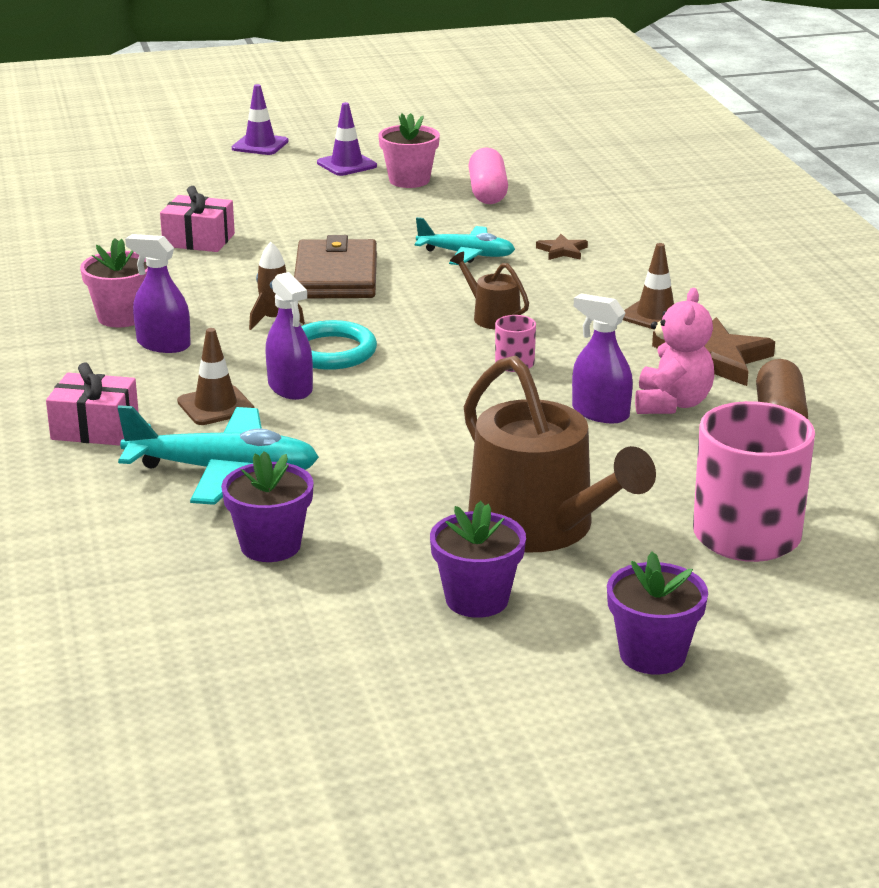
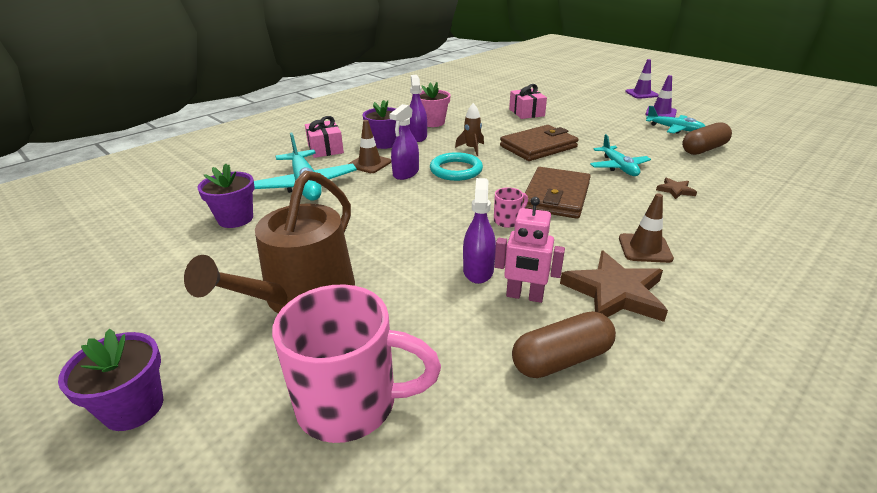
camera: 60 degrees right, 5 degrees up
pink flower pot [379,113,440,188] -> turquoise plane [646,106,705,133]
purple flower pot [430,501,526,618] -> purple flower pot moved to [363,100,396,149]
brown watering can [450,252,529,329] -> brown wallet [523,167,591,219]
pink capsule [468,147,508,204] -> brown capsule [682,122,732,155]
pink teddy bear [635,288,714,414] -> pink robot [495,197,565,303]

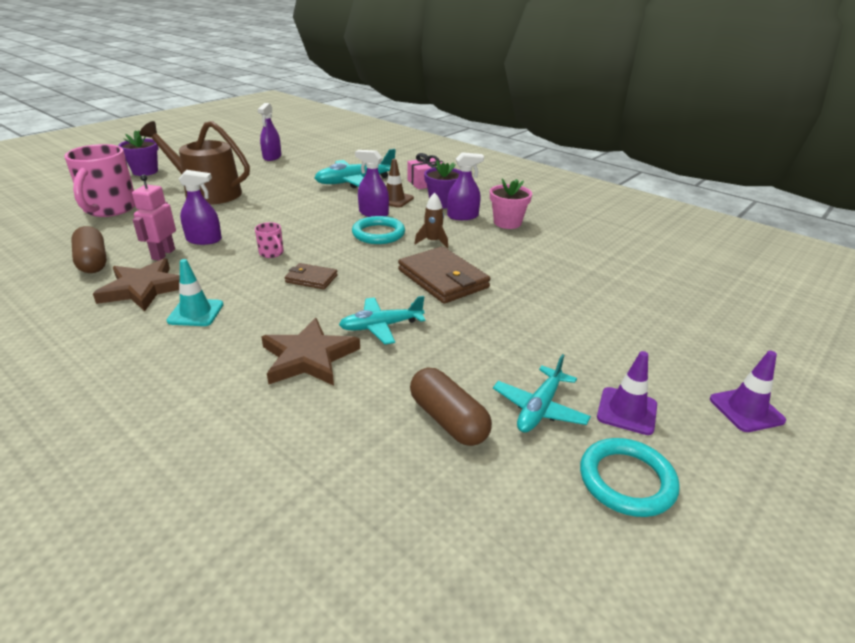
camera: 85 degrees right, 0 degrees up
purple flower pot [197,163,255,228] -> none
pink gift [509,84,547,119] -> none
brown wallet [523,167,591,219] -> brown wallet [285,263,338,290], size x0.54
brown traffic cone [619,193,674,263] -> turquoise traffic cone [167,259,224,326]
brown star [656,178,697,199] -> brown star [261,318,360,386], size x2.07
none -> purple spray bottle [258,103,281,161]
none -> turquoise ring [580,438,680,517]

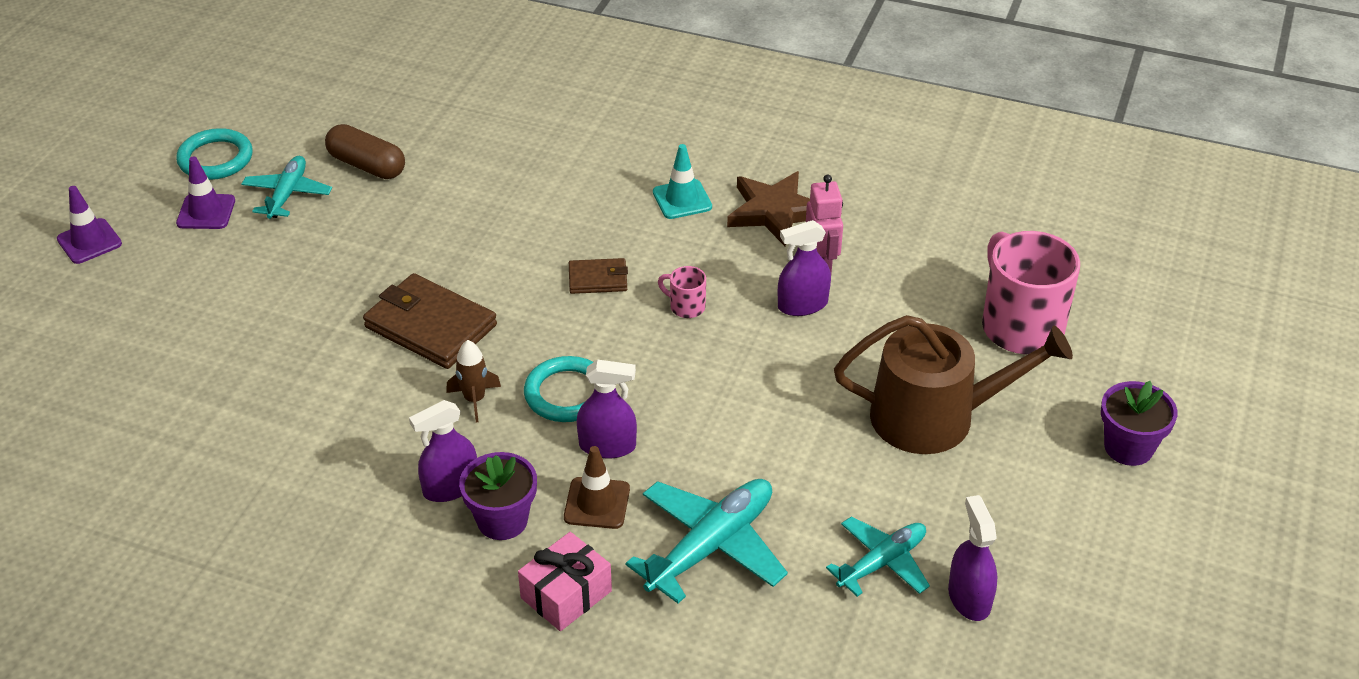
camera: 160 degrees right, 10 degrees up
brown capsule [71,226,107,273] -> none
brown star [261,318,360,386] -> none
turquoise plane [339,296,426,345] -> turquoise plane moved to [826,516,930,597]
pink flower pot [490,179,532,229] -> none

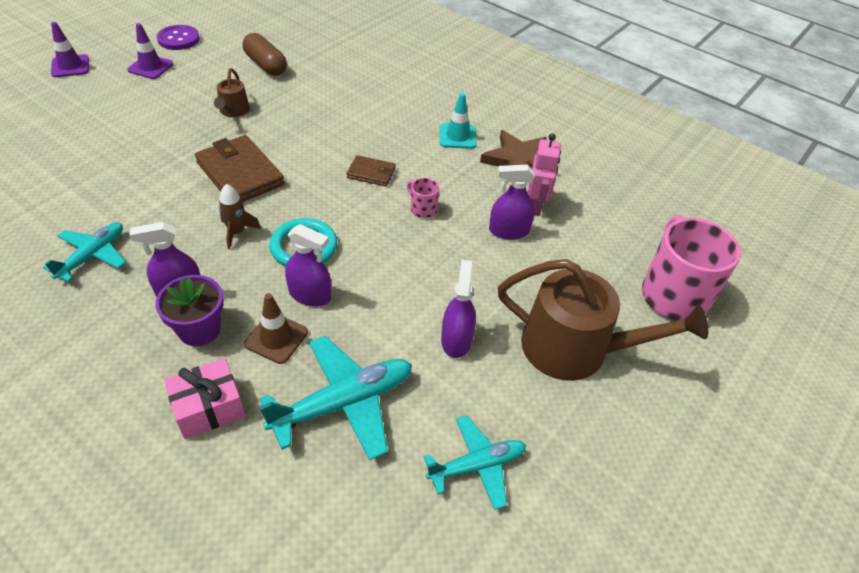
camera: 15 degrees right, 5 degrees up
turquoise ring [176,128,253,180] -> purple button [157,25,200,50]
turquoise plane [242,156,332,219] -> turquoise plane moved to [43,222,126,282]
purple spray bottle [948,495,998,621] -> purple spray bottle moved to [441,260,476,358]
purple flower pot [1101,381,1177,466] -> none
none -> brown watering can [214,68,250,117]

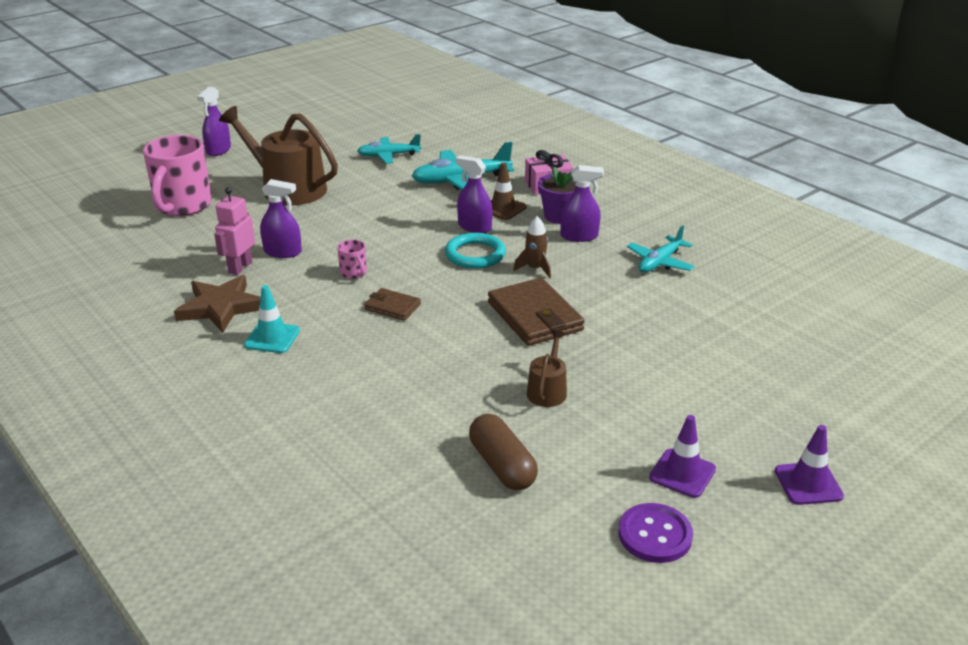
camera: 165 degrees left, 15 degrees down
purple spray bottle [441,260,476,358] -> purple spray bottle moved to [197,87,231,156]

